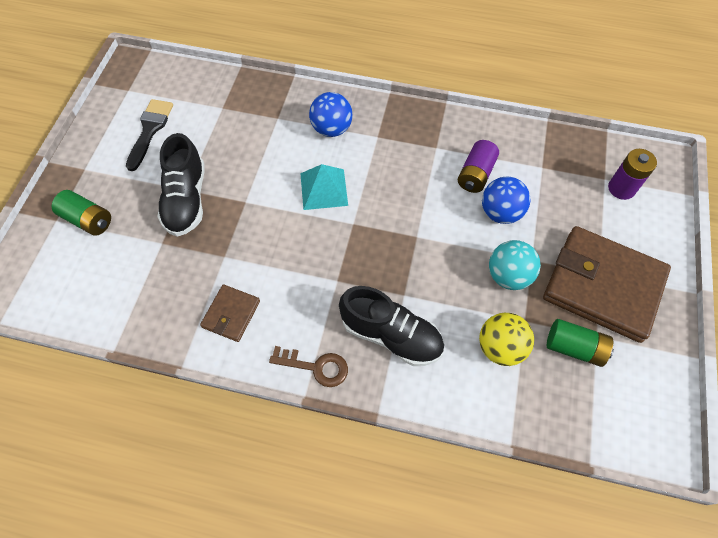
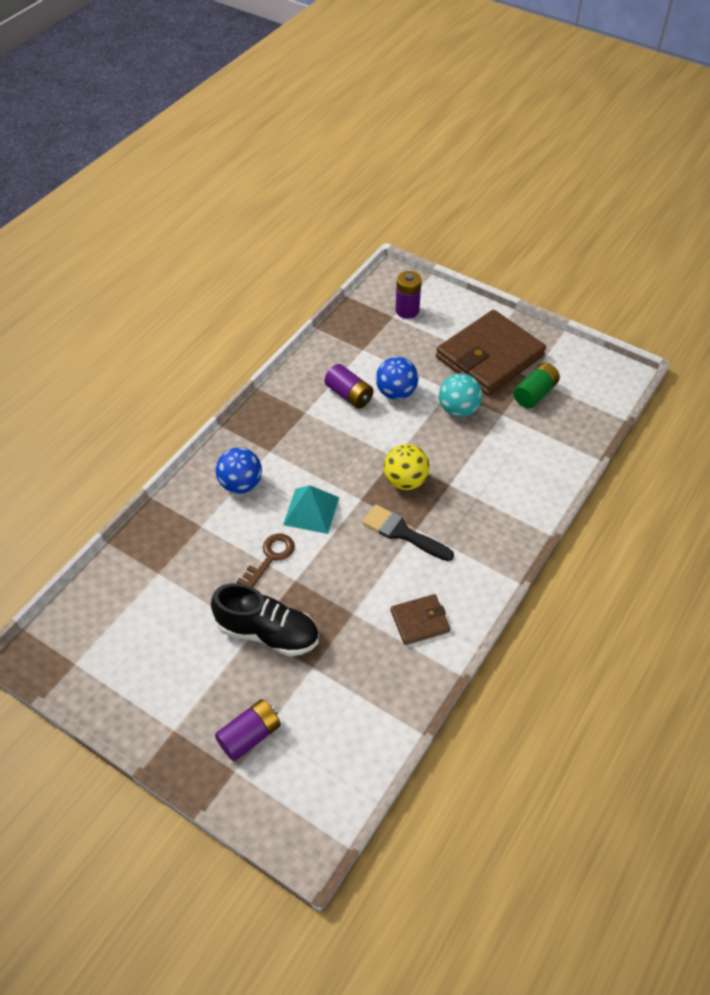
camera: 70 degrees left, 10 degrees down
green battery [52,190,111,236] -> purple battery [215,699,281,761]
black brush [126,99,173,171] -> black brush moved to [362,505,454,561]
brown wallet [200,284,260,342] -> brown wallet turned 60 degrees counterclockwise [391,594,450,645]
brown key [269,346,348,387] -> brown key moved to [237,534,295,587]
black shoe [339,286,444,366] -> none
yellow ball [479,313,534,366] -> yellow ball moved to [384,444,430,490]

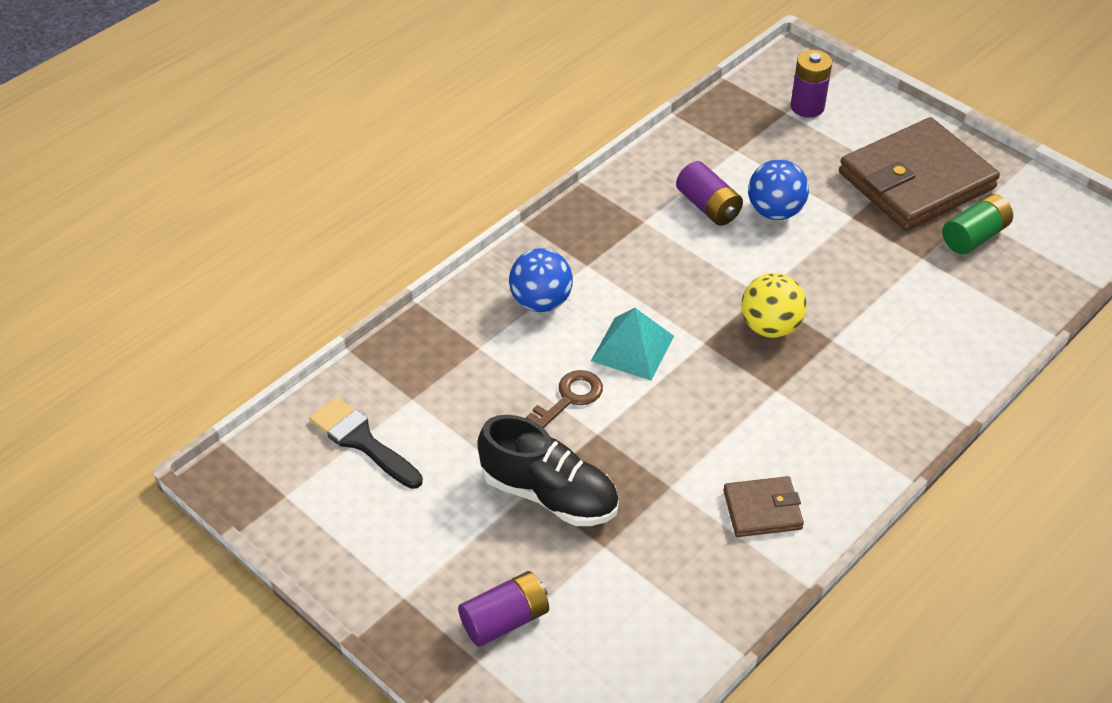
camera: 10 degrees right, 5 degrees down
black brush [362,505,454,561] -> black brush moved to [309,397,423,489]
turquoise ball [439,373,482,417] -> none

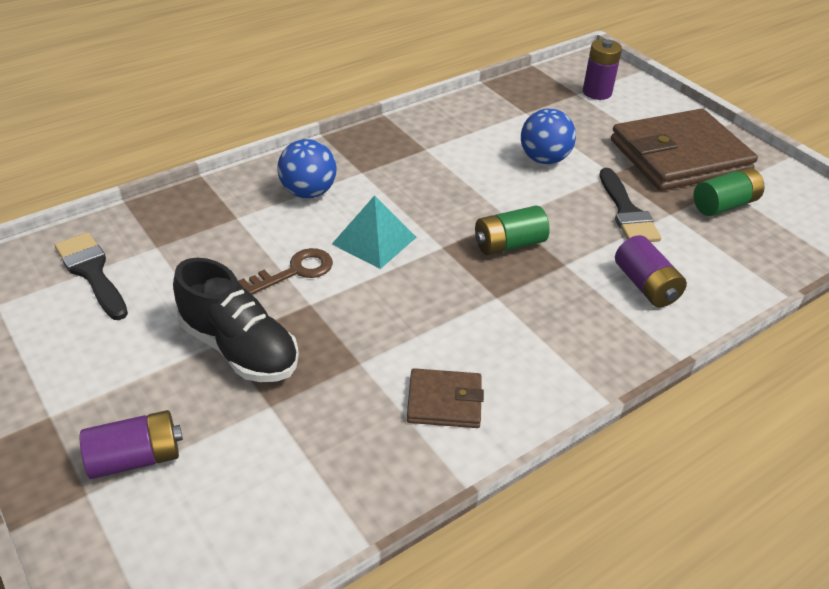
camera: 10 degrees right, 5 degrees down
purple battery [676,161,743,226] -> purple battery moved to [615,235,687,307]
yellow ball [741,273,807,338] -> green battery [475,206,550,256]
none -> black brush [600,168,661,242]

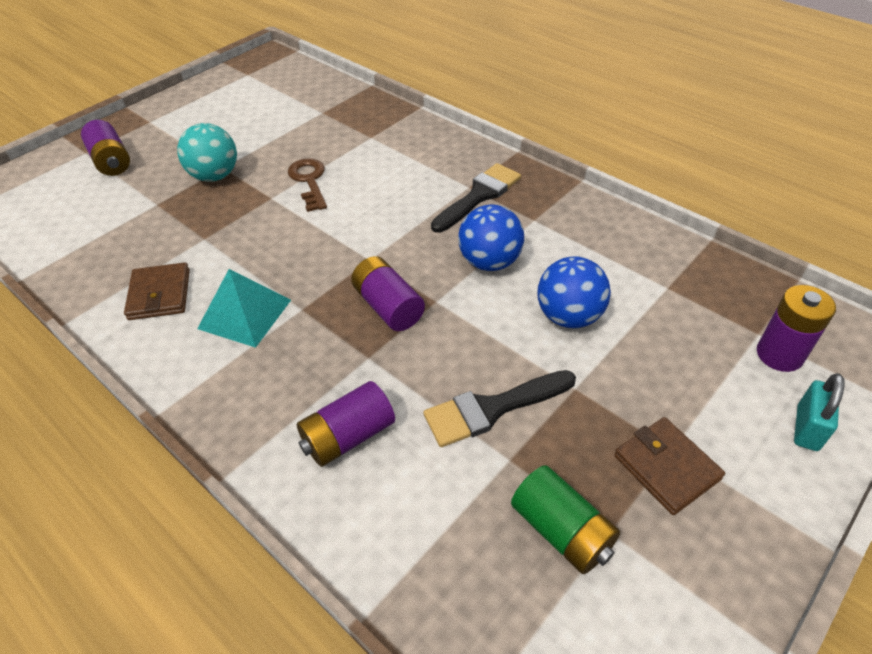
camera: 80 degrees right, 5 degrees up
black brush [55,232,128,320] -> black brush moved to [431,163,521,233]
black shoe [173,258,299,382] -> turquoise ball [177,123,237,182]
brown key [238,248,333,295] -> brown key turned 150 degrees counterclockwise [288,158,327,212]
blue ball [278,139,337,198] -> blue ball moved to [458,204,524,271]
turquoise pyramid [332,195,417,269] -> turquoise pyramid moved to [197,269,291,348]
green battery [475,206,550,256] -> purple battery [351,256,425,331]
brown wallet [611,108,758,191] -> brown wallet [614,417,725,515], size x0.47
none -> turquoise padlock [794,373,845,451]

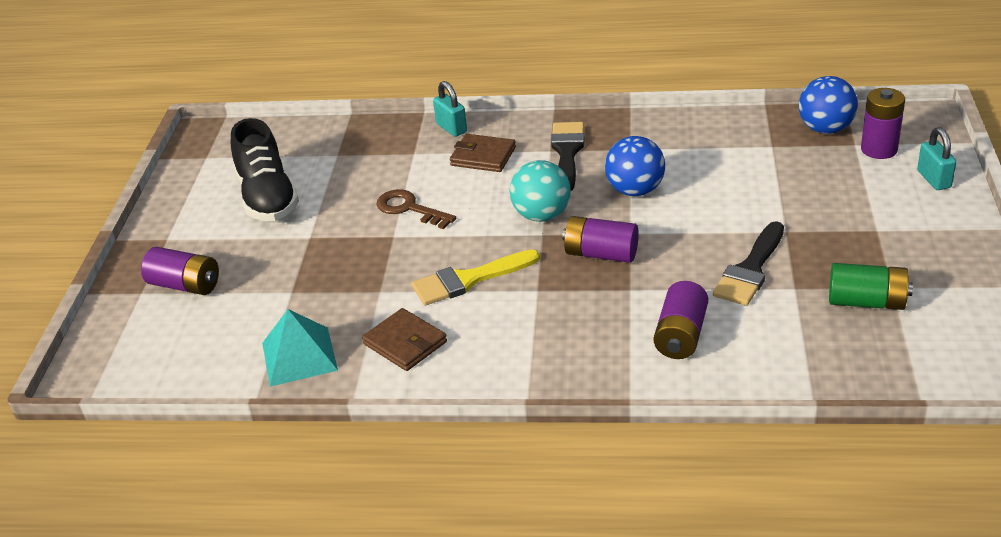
camera: 35 degrees left, 10 degrees down
turquoise ball [177,123,237,182] -> turquoise ball moved to [510,160,571,222]
turquoise pyramid [197,269,291,348] -> turquoise pyramid moved to [262,309,338,387]
blue ball [538,256,611,328] -> blue ball moved to [799,76,858,134]
brown wallet [614,417,725,515] -> brown wallet moved to [450,134,516,172]
none -> black shoe [231,118,299,221]
none -> yellow brush [412,250,540,305]
none -> turquoise padlock [433,81,467,137]

